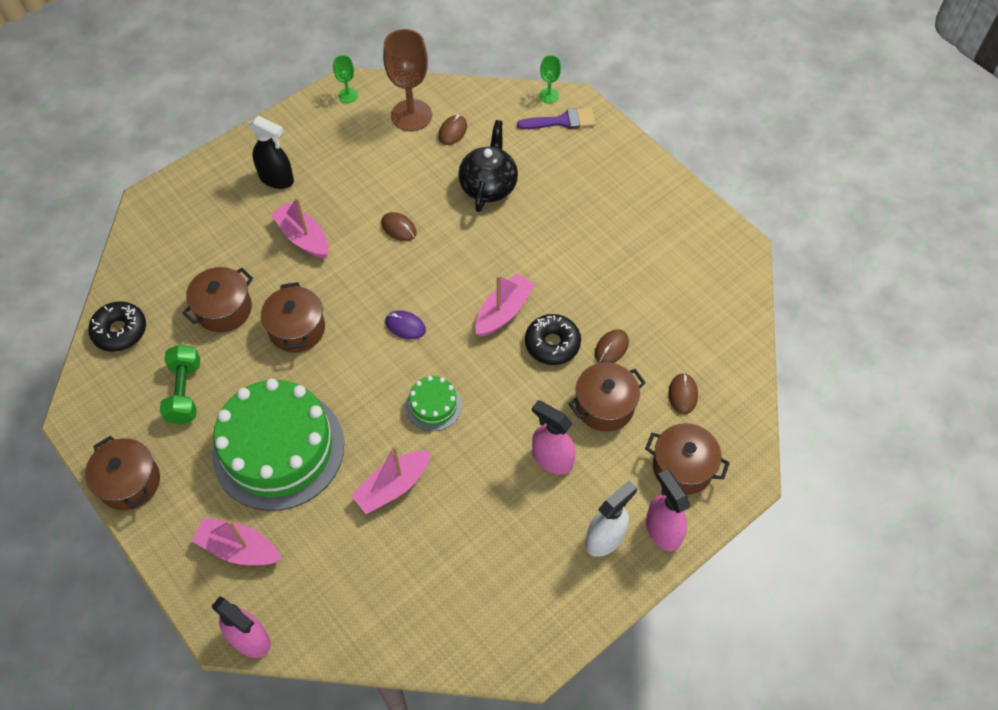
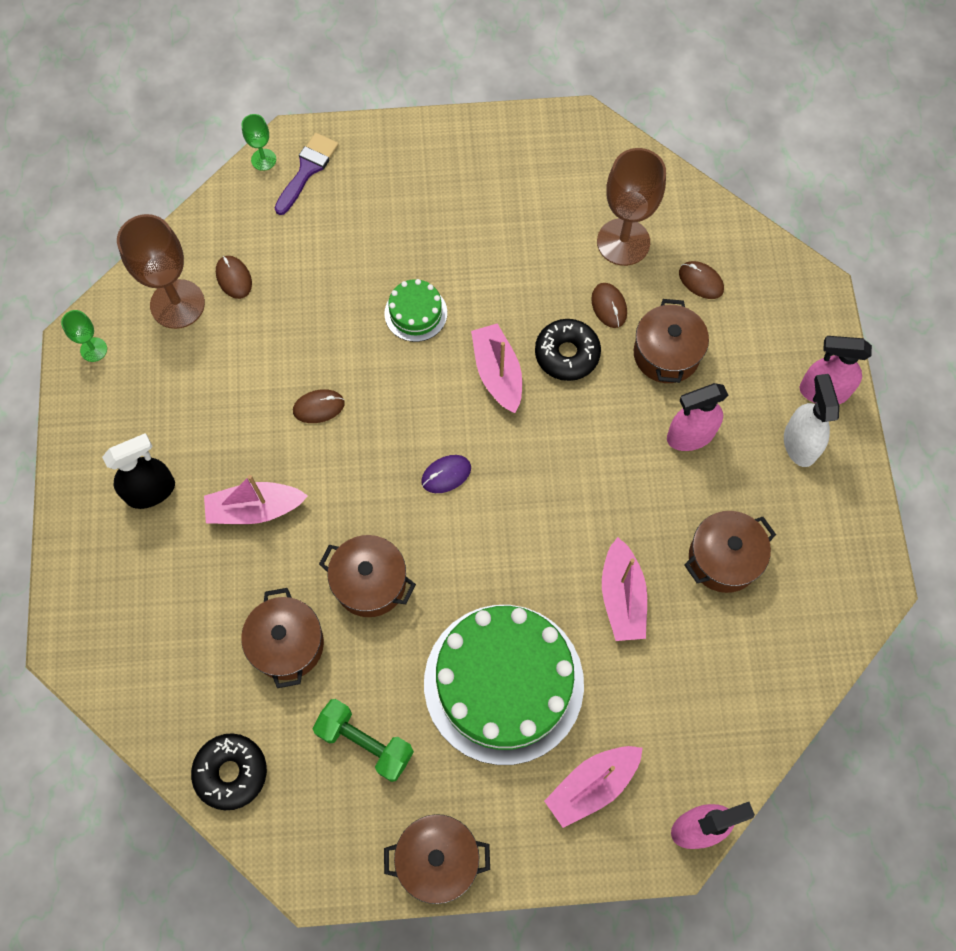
camera: 55 degrees left, 10 degrees up
green cake [406,376,462,431] -> green cake moved to [384,279,447,342]
black teapot [458,120,518,212] -> none
brown pot [645,423,730,495] -> brown pot moved to [684,511,776,593]
none -> brown goblet [597,148,666,266]

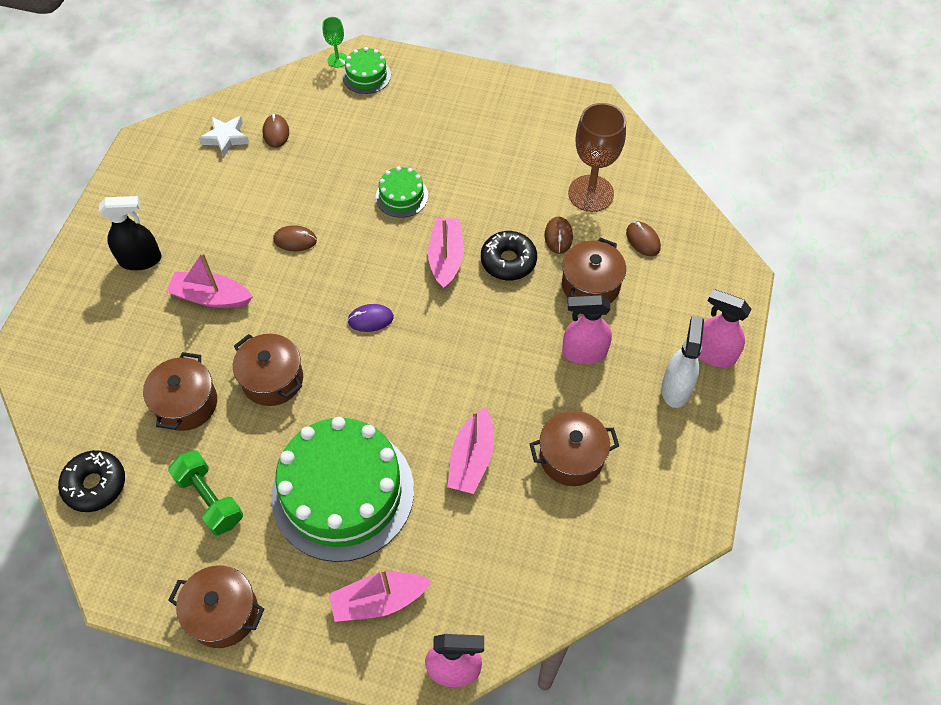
camera: 20 degrees right, 10 degrees down
green goblet [61,310,107,362] -> none
brown goblet [117,214,205,329] -> white star [199,116,249,158]
purple brush [275,133,339,215] -> green cake [342,47,391,94]

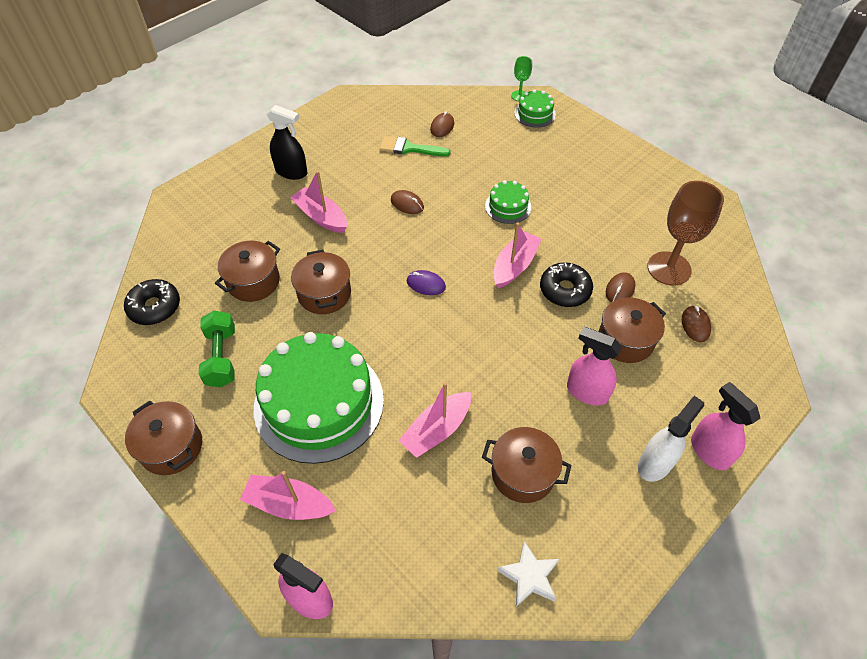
camera: 30 degrees right, 5 degrees down
white star [199,116,249,158] -> white star moved to [497,541,559,607]
none -> green brush [380,136,451,157]

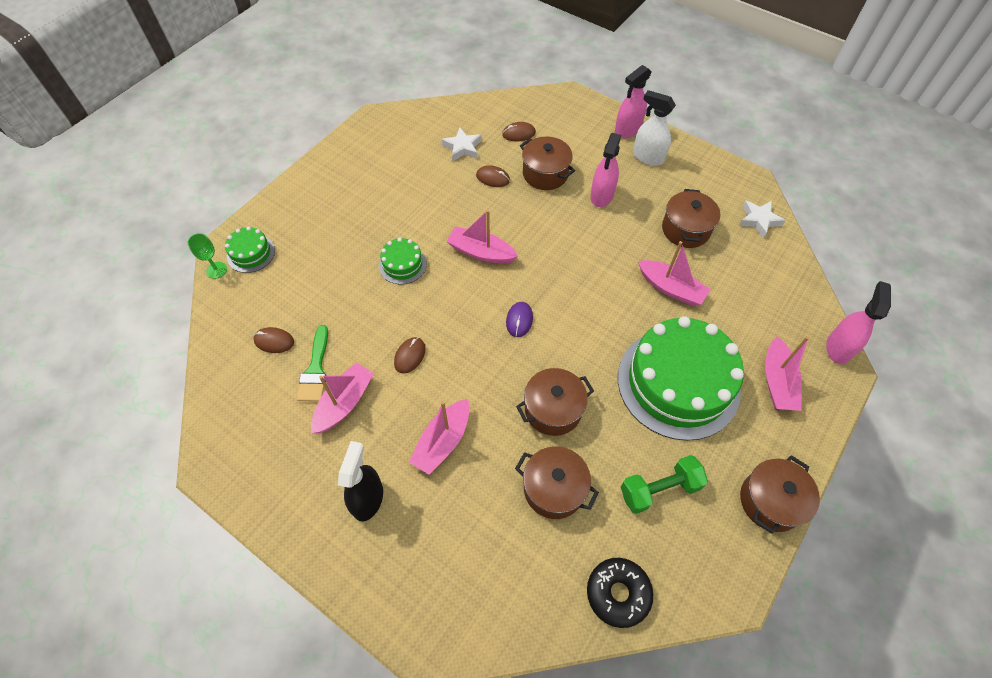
camera: 100 degrees left, 5 degrees up
black donut [540,263,593,307] -> none
brown goblet [647,181,724,286] -> white star [442,128,482,161]
none -> pink boat [311,362,374,434]

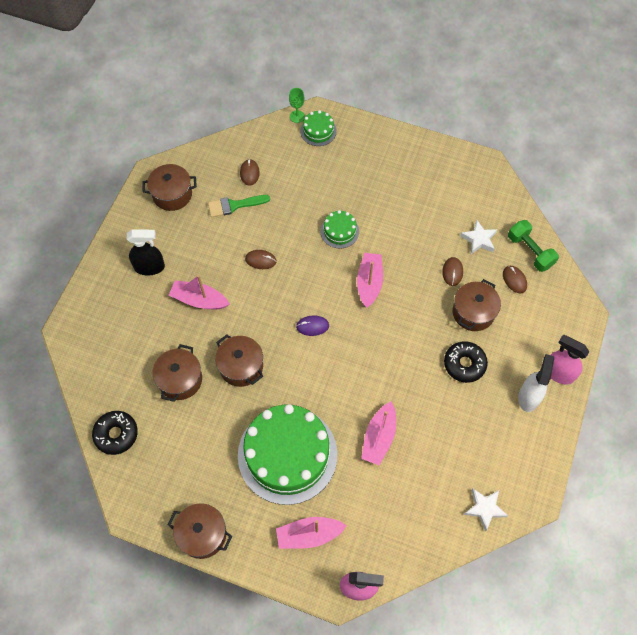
camera: 75 degrees right, 5 degrees up
pink boat [311,362,374,434] -> none
pink spray bottle [590,133,621,207] -> black donut [444,341,488,383]
green dumbbell [621,455,708,514] -> green dumbbell moved to [508,220,559,272]
brown pot [662,189,720,248] -> brown pot moved to [142,164,197,211]

